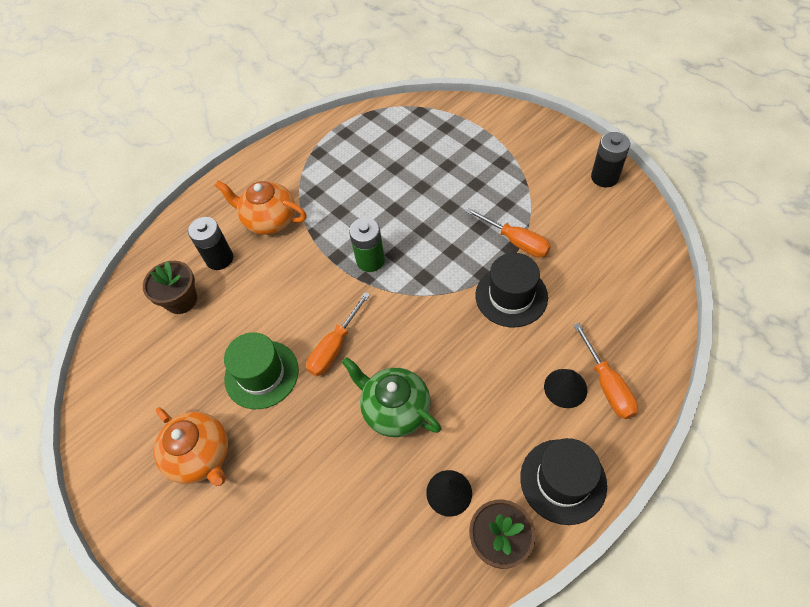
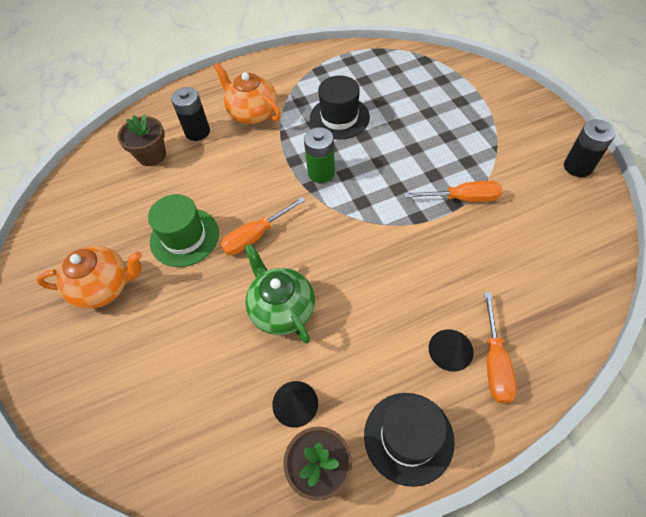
camera: 20 degrees right, 0 degrees up
orange teapot [154,407,228,486] -> orange teapot turned 75 degrees counterclockwise [37,246,142,309]
orange screwdriver [465,208,551,257] -> orange screwdriver turned 60 degrees counterclockwise [404,181,502,202]
black hat [475,253,548,327] -> black hat moved to [310,75,370,140]

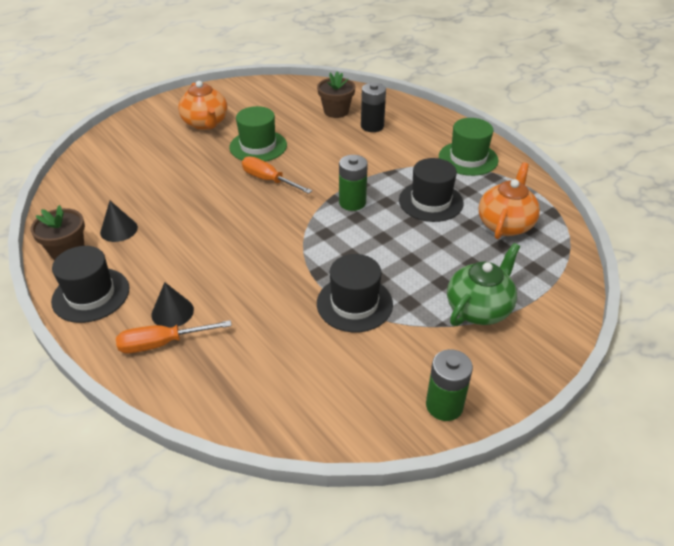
camera: 70 degrees right, 15 degrees down
orange teapot [213,63,281,124] -> orange teapot moved to [479,162,540,239]
green teapot [244,244,315,344] -> green teapot moved to [447,243,520,326]
orange screwdriver [404,181,502,202] -> black hat [317,254,393,332]
black battery [564,119,616,177] -> green battery [426,349,473,421]
none -> green hat [439,118,498,176]

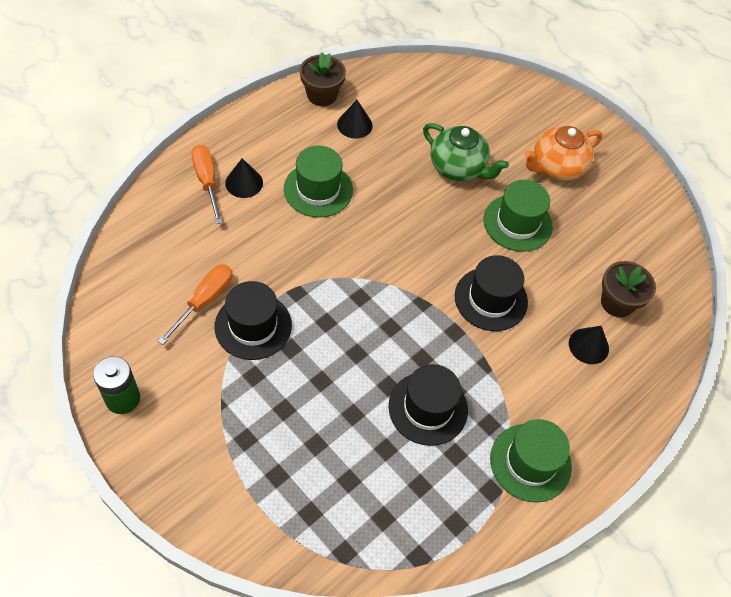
camera: 80 degrees right, 15 degrees up
black hat [51,246,129,323] -> black hat moved to [455,255,528,331]
orange screwdriver [242,156,312,194] -> orange screwdriver moved to [158,264,233,345]
green battery [339,155,368,211] -> none
black battery [361,83,386,132] -> black cone [569,326,609,364]
green teapot [447,243,520,326] -> green teapot moved to [423,123,509,181]
orange teapot [479,162,540,239] -> none
none -> green hat [284,146,353,218]

